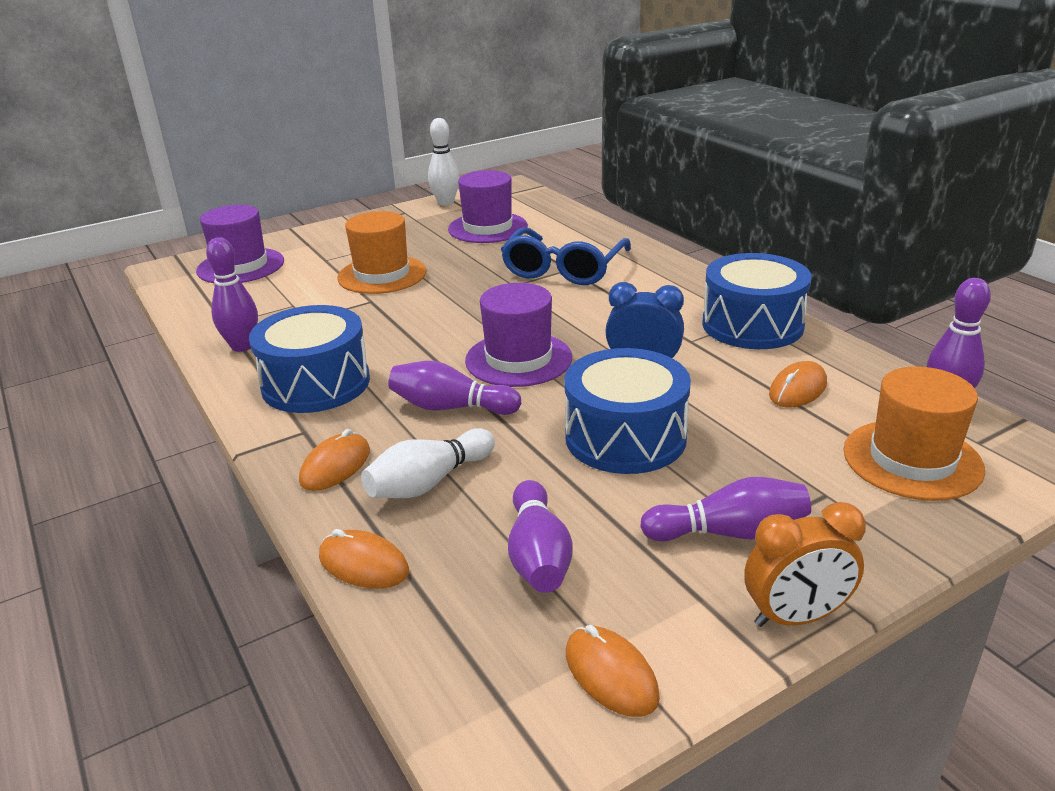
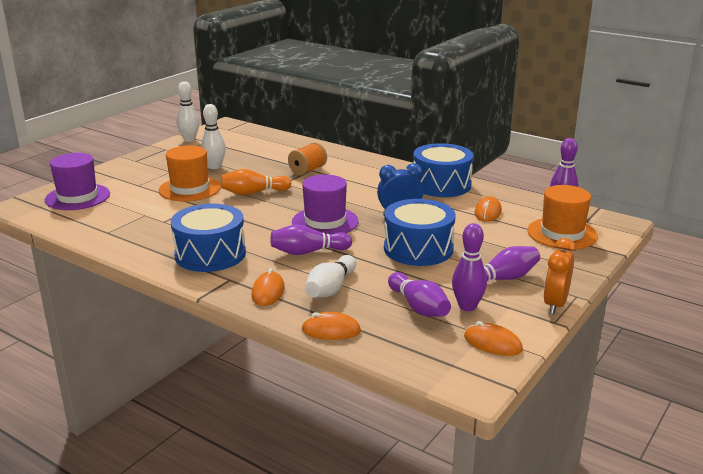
camera: 25 degrees left, 5 degrees down
purple bowling pin [206,237,258,352] -> purple bowling pin moved to [452,223,487,311]
purple hat [448,170,528,243] -> none
blue glasses [501,228,631,285] -> orange spool [288,142,327,175]
orange clock [744,502,866,627] -> orange clock turned 150 degrees clockwise [544,238,576,314]
none -> white bowling pin [201,104,226,169]
none -> orange bowling pin [221,169,291,195]

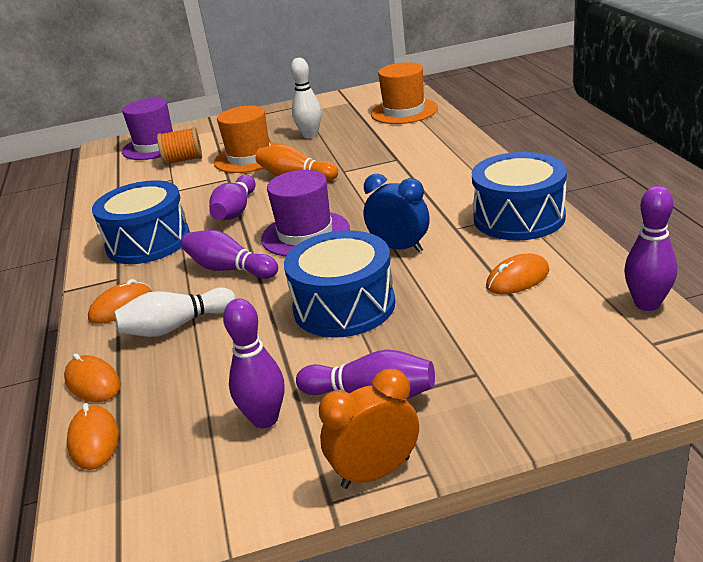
camera: 45 degrees right, 5 degrees up
white bowling pin [176,81,199,142] -> none
orange spool [288,142,327,175] -> orange spool moved to [157,127,202,165]
purple bowling pin [388,272,451,317] -> purple bowling pin moved to [209,175,255,220]
orange mouse [464,321,523,356] -> orange mouse moved to [67,403,119,470]
orange hat [527,185,598,249] -> orange hat moved to [371,62,438,124]

